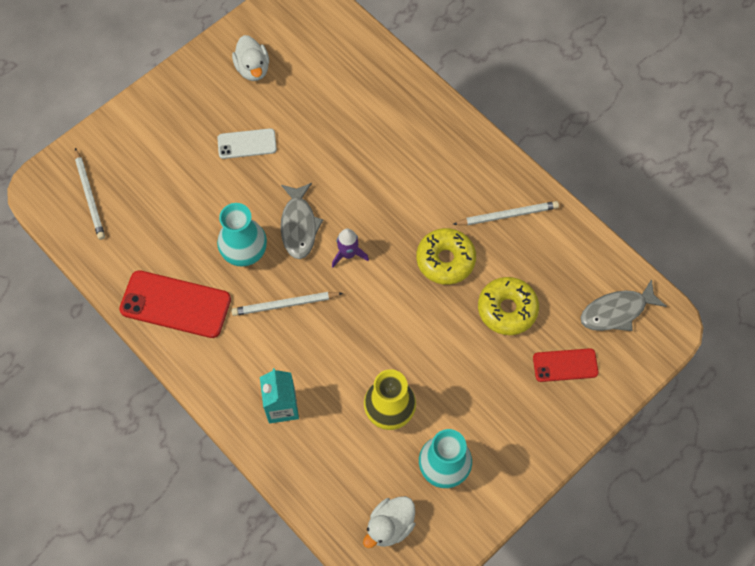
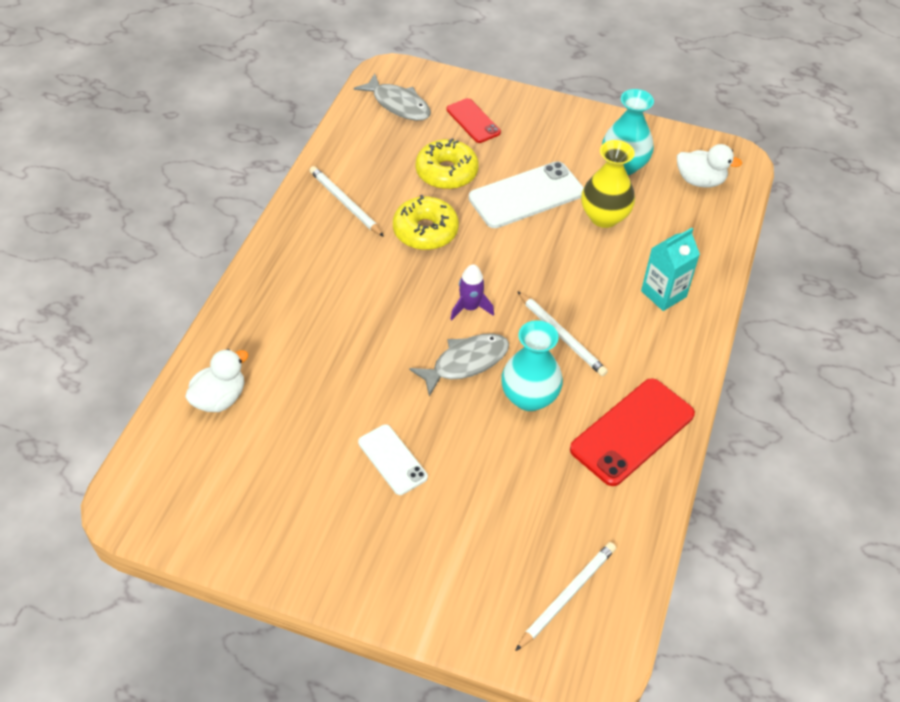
camera: 120 degrees left, 15 degrees down
red phone [119,270,231,338] -> red phone turned 60 degrees clockwise [570,378,695,486]
white duck [232,35,269,81] -> white duck moved to [185,349,249,412]
none -> white phone [469,161,584,228]

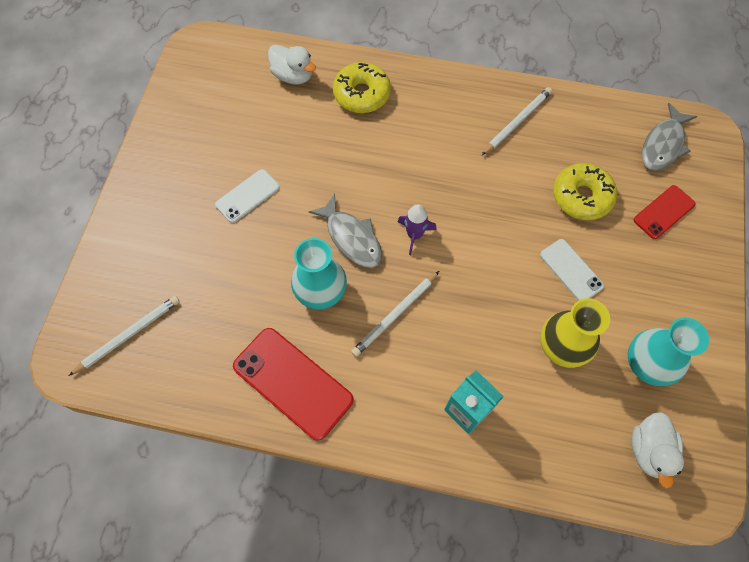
camera: 85 degrees right, 15 degrees up
yellow donut [393,195,459,250] -> yellow donut moved to [333,62,391,113]
white phone [469,161,584,228] -> white phone [540,239,604,301], size x0.59
white pencil [515,542,616,651] -> white pencil turned 75 degrees counterclockwise [69,296,180,376]

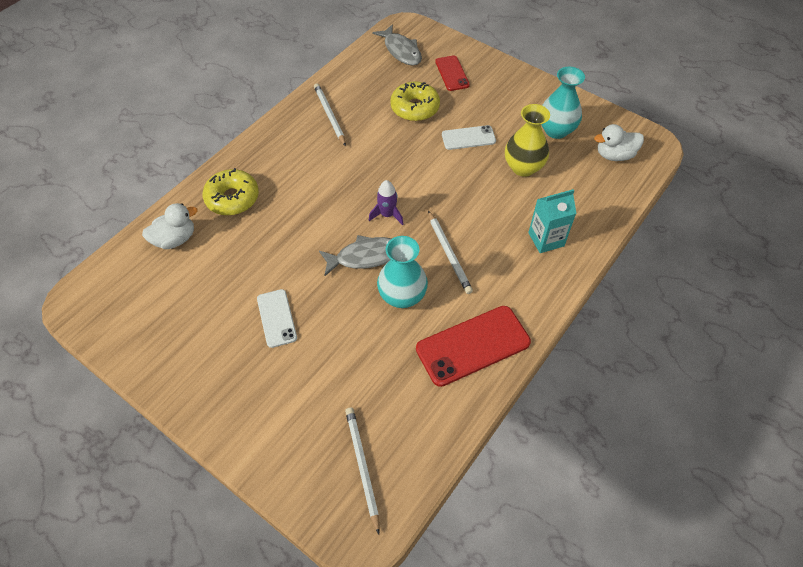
camera: 65 degrees left, 10 degrees down
white duck [632,412,684,488] -> white duck turned 135 degrees clockwise [594,124,644,161]

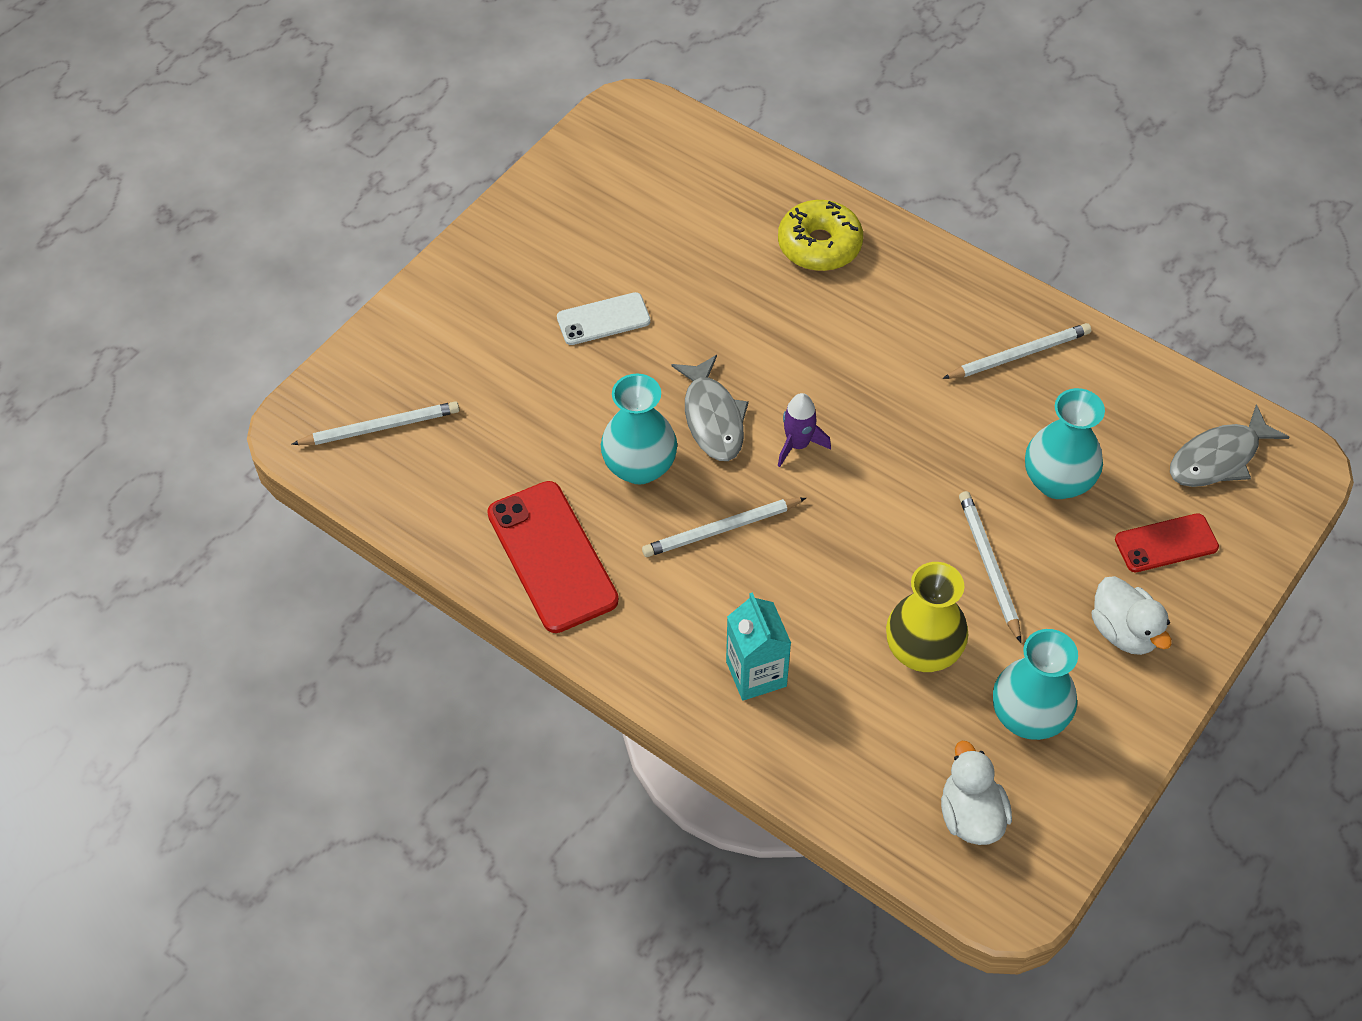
camera: 90 degrees right, 0 degrees up
white duck [142,203,198,249] -> white duck moved to [1092,576,1172,655]
yellow donut [390,81,440,121] -> turquoise vase [1025,388,1105,499]
white phone [442,125,496,150] -> white pencil [959,491,1021,643]

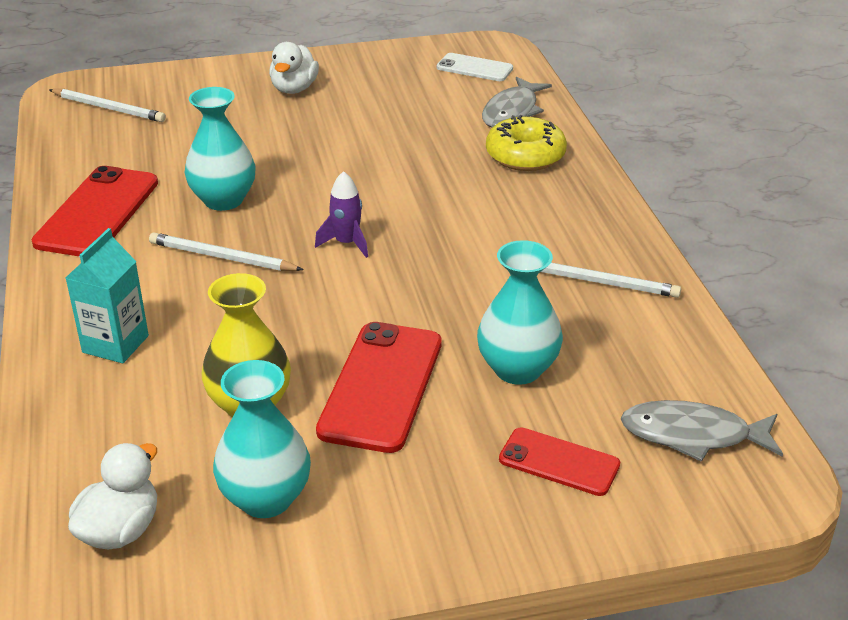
camera: 40 degrees right, 20 degrees down
white phone [557,292,651,345] -> white phone moved to [437,53,513,81]
grey fish [671,355,749,461] -> grey fish moved to [482,76,552,128]
white pencil [959,491,1021,643] -> red phone [316,322,442,453]
white duck [1092,576,1172,655] -> white duck moved to [269,42,319,94]

